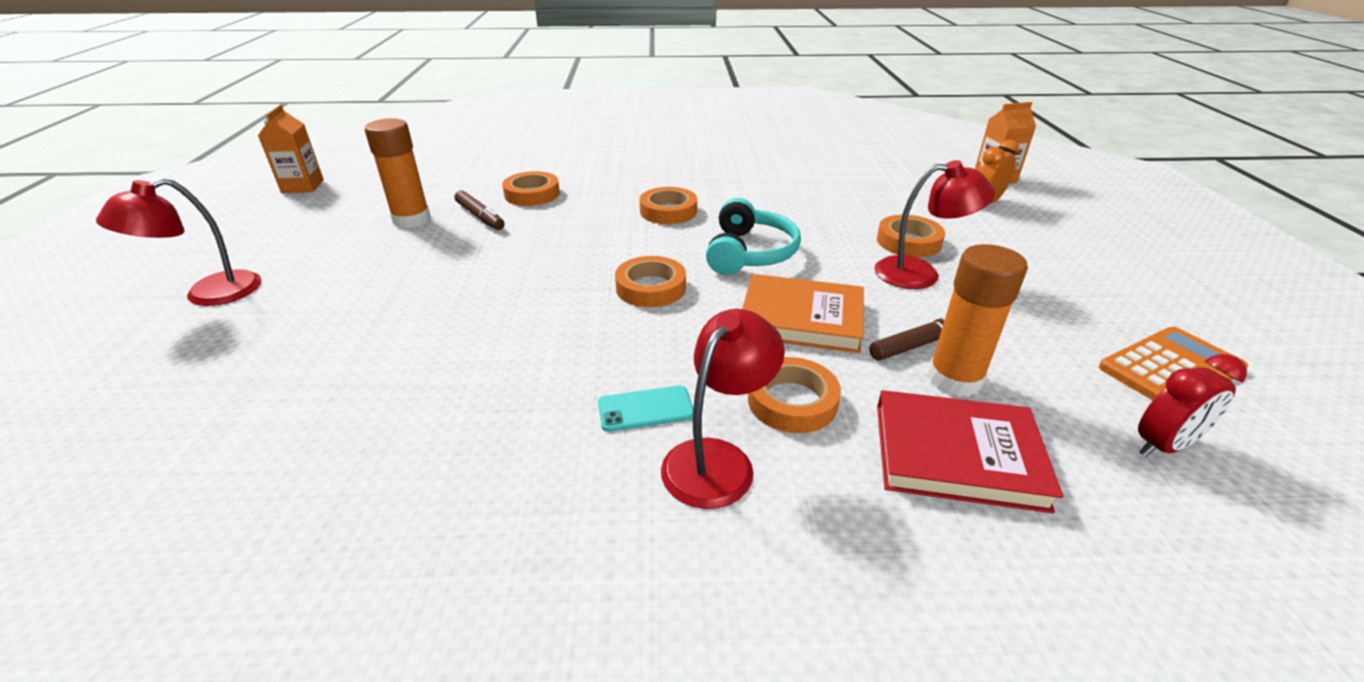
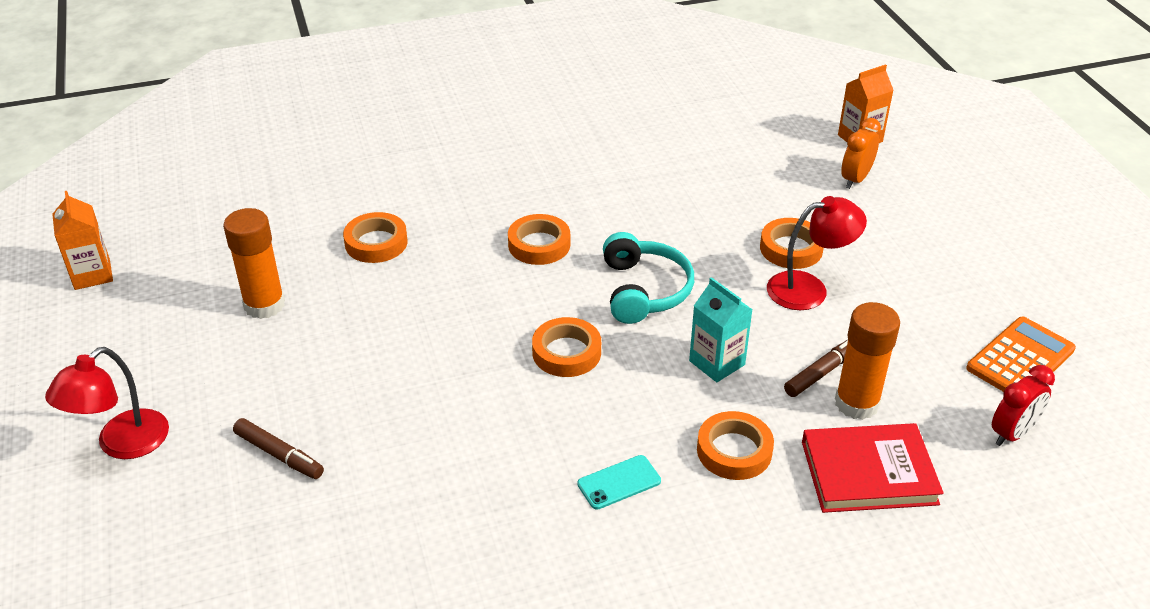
camera: 15 degrees left, 5 degrees up
brown marker [455,190,505,230] -> brown marker moved to [233,418,324,479]
red lamp [661,309,785,509] -> none
orange book [742,274,864,353] -> turquoise carton [689,277,753,382]

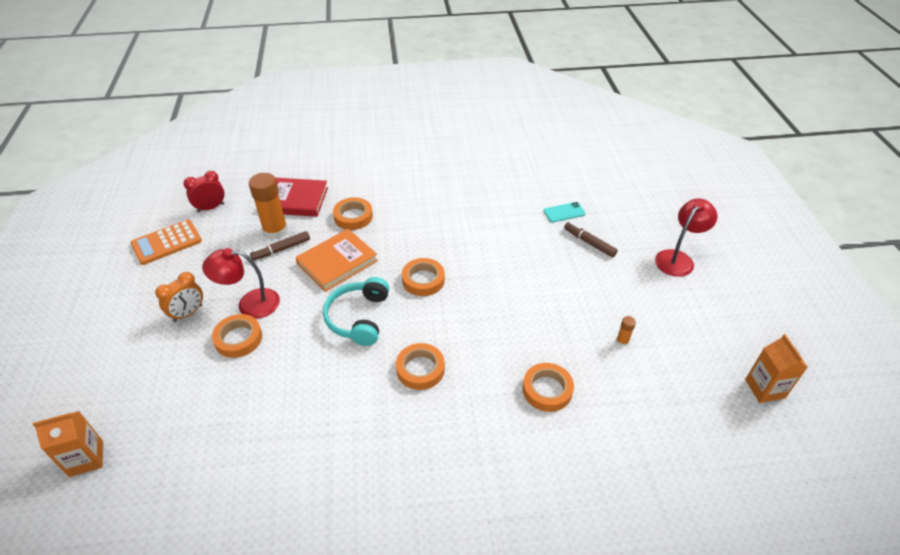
camera: 170 degrees left, 5 degrees up
orange glue stick [223,208,285,319] -> orange glue stick [616,316,636,347], size x0.44
turquoise phone [577,455,661,510] -> turquoise phone moved to [543,202,586,223]
turquoise carton [689,277,753,382] -> orange book [296,229,378,292]
orange clock [841,118,881,189] -> orange clock moved to [155,272,203,322]

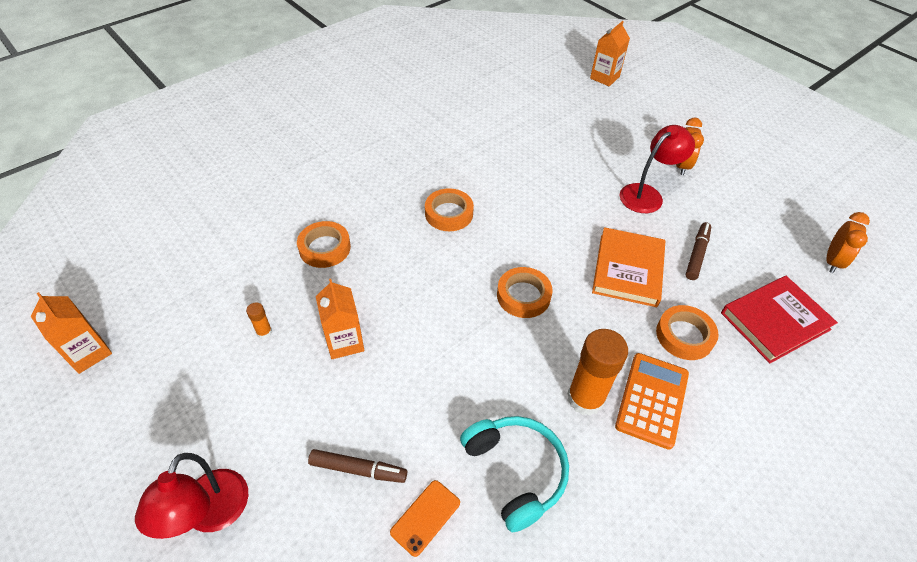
camera: 145 degrees right, 5 degrees up
orange calculator [130,220,202,265] -> orange calculator moved to [615,353,689,450]
red clock [183,171,225,212] -> orange clock [826,212,870,273]
orange tape [212,314,262,358] -> none
orange glue stick [249,173,288,240] -> orange glue stick moved to [567,329,628,416]
turquoise headphones [323,277,389,346] -> turquoise headphones moved to [460,416,569,532]
turquoise phone [543,202,586,223] -> orange phone [390,480,460,557]
none -> orange carton [316,279,365,359]

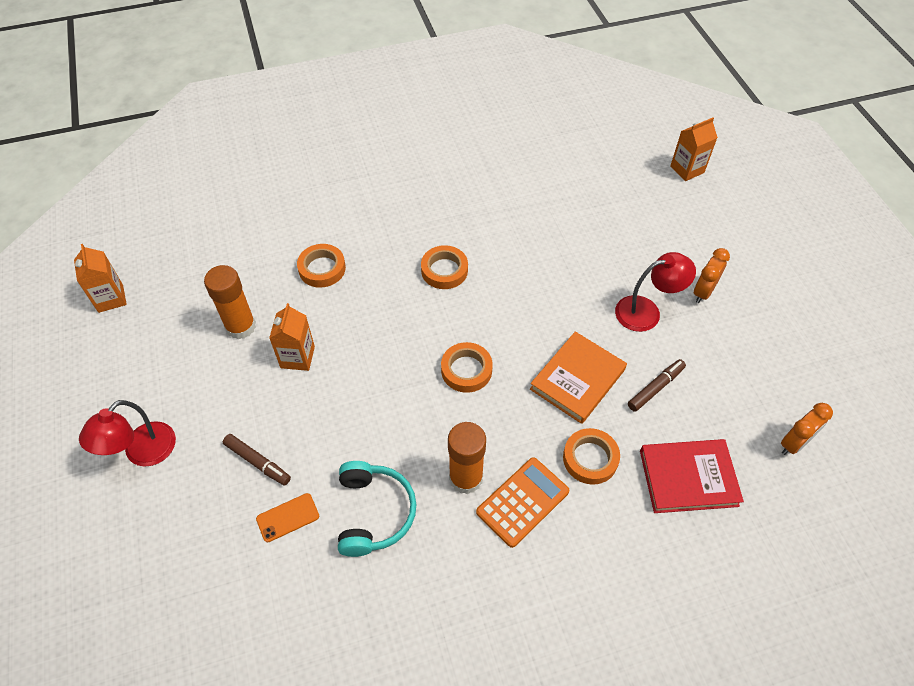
camera: 25 degrees right, 5 degrees up
orange glue stick [246,302,272,339] -> orange glue stick [204,265,256,339], size x2.28

